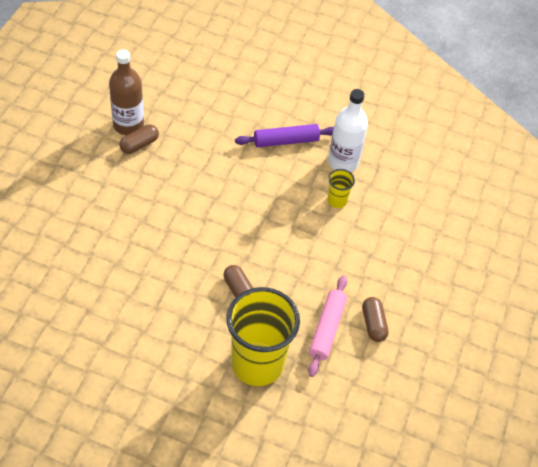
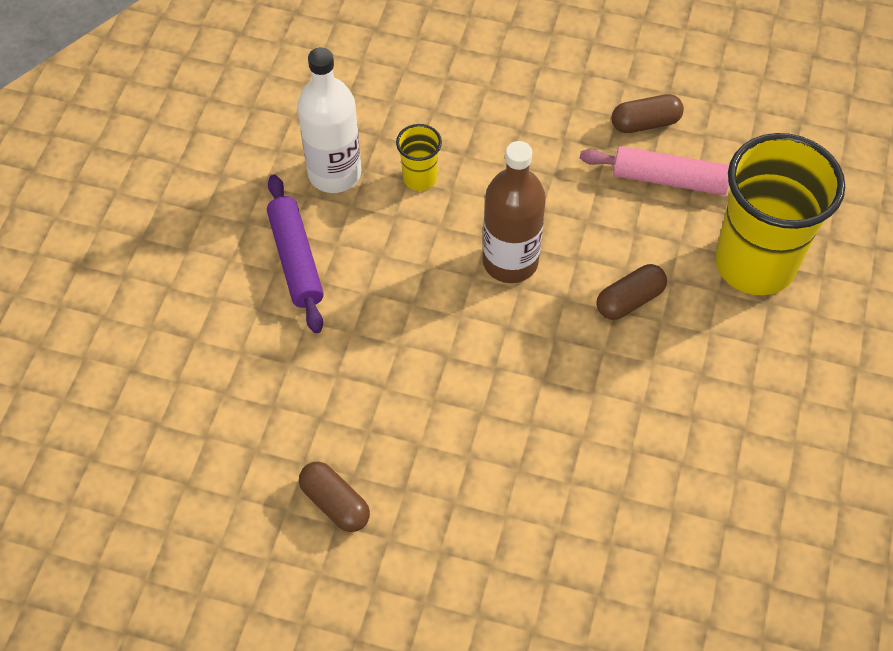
camera: 90 degrees left, 5 degrees up
brown bottle [109,49,144,135] -> brown bottle moved to [483,141,546,283]

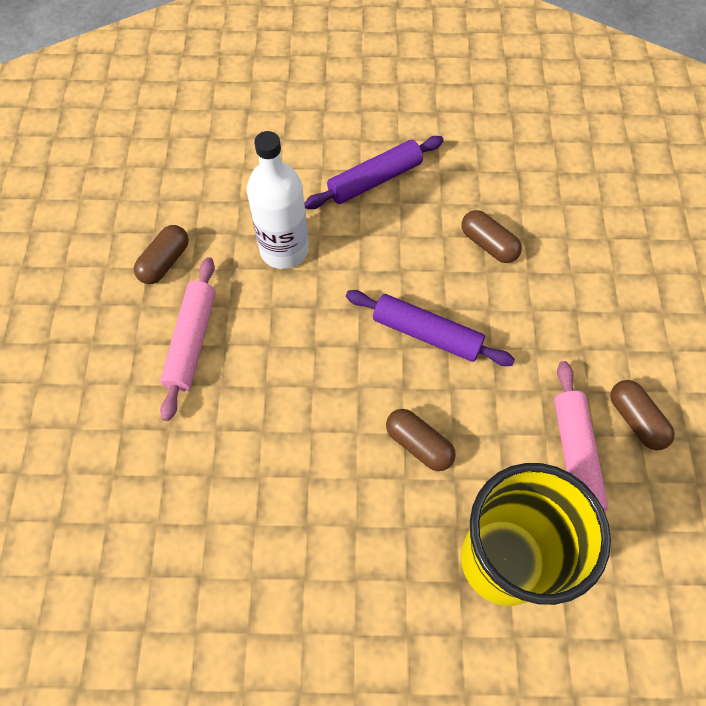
camera: 75 degrees right, 5 degrees up
white bottle [297,48,361,193] -> white bottle moved to [247,131,309,269]
yellow cup [396,124,442,191] -> brown capsule [461,210,522,263]
brown bottle [483,141,546,283] -> purple rolling pin [346,290,515,366]
none -> pink rolling pin [160,257,216,421]

